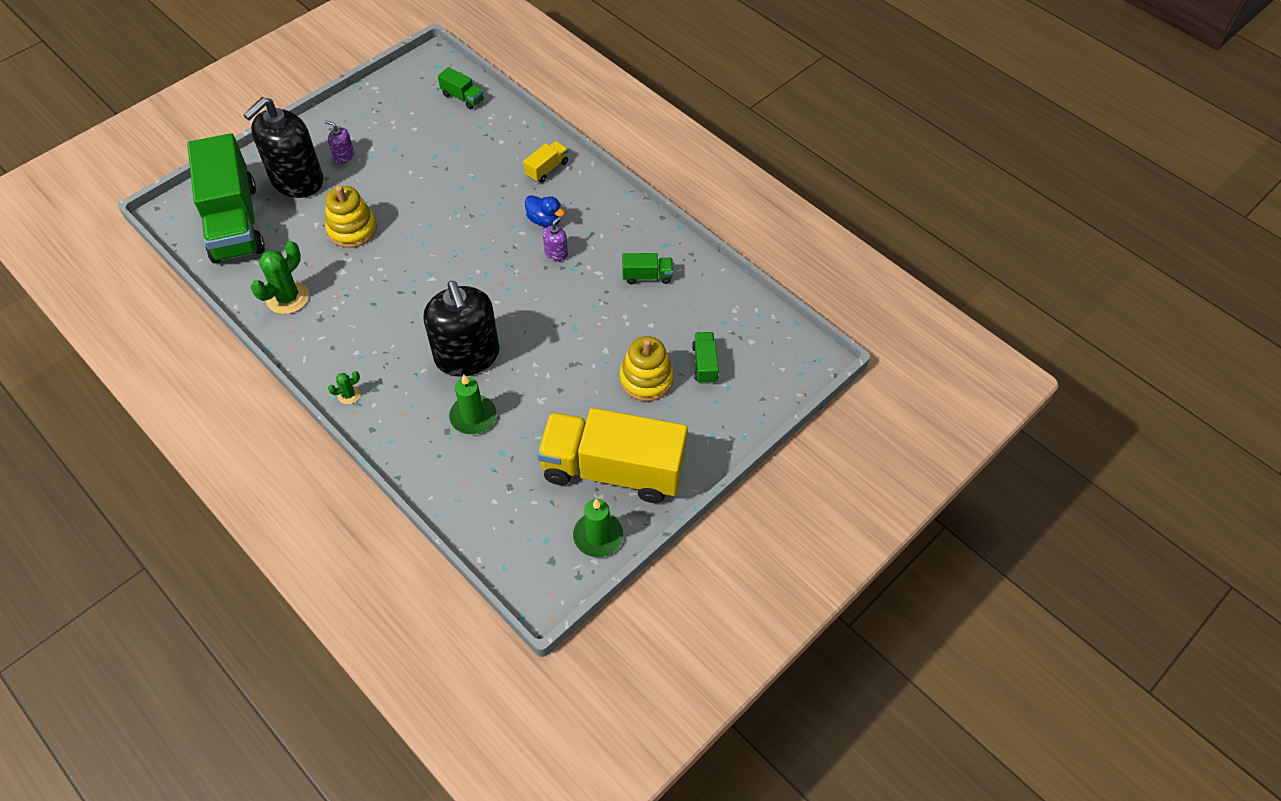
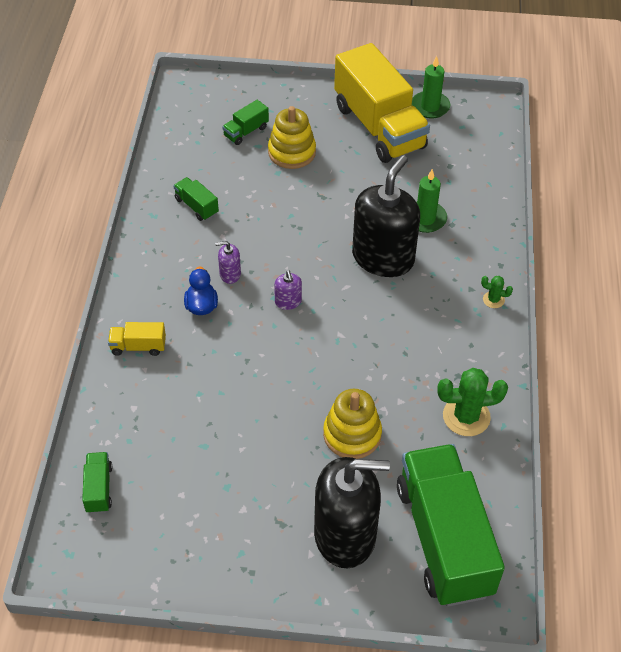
camera: 130 degrees left, 5 degrees down
green truck [187,133,265,263] -> green truck turned 45 degrees counterclockwise [397,444,505,607]
purple soap dispenser [325,121,354,164] -> purple soap dispenser moved to [274,270,302,310]

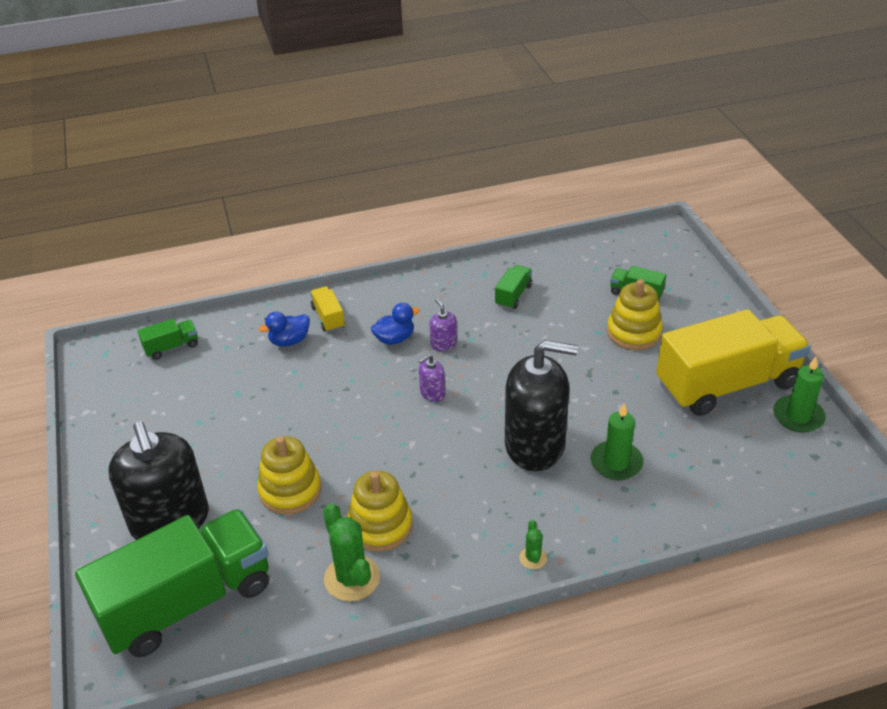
camera: 70 degrees right, 10 degrees down
yellow truck [334,43,430,163] -> yellow truck turned 150 degrees counterclockwise [656,309,811,416]
none -> blue duck [259,312,310,347]
none -> yellow stacking toy [347,471,413,552]

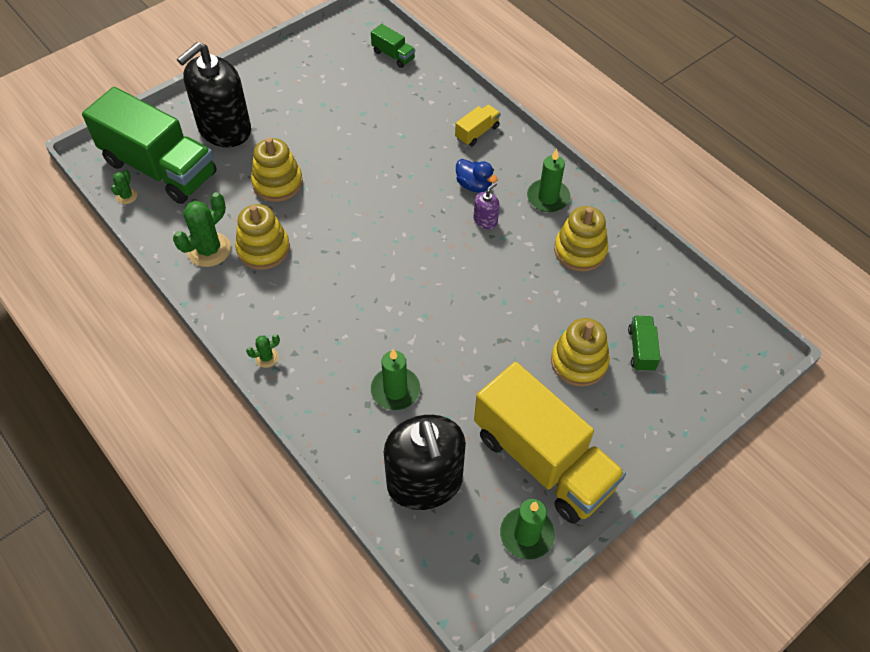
camera: 65 degrees right, 15 degrees up
blue duck [259,312,310,347] -> none
purple soap dispenser [419,354,445,402] -> none
green truck [495,265,532,309] -> yellow stacking toy [554,206,608,272]
black soap dispenser [505,340,578,471] -> black soap dispenser moved to [384,415,466,510]
none -> green cactus [111,170,137,204]
none -> green candle [527,149,570,212]

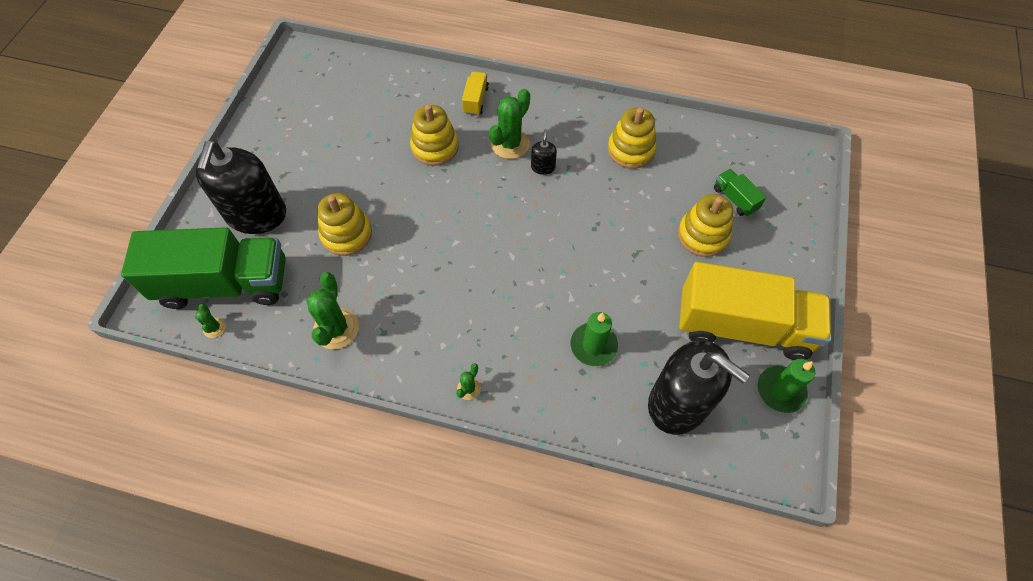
camera: 35 degrees left, 5 degrees up
yellow stacking toy [235,204,290,270] -> yellow stacking toy moved to [410,104,459,166]
green truck [371,24,415,68] -> none
blue duck [456,159,498,193] -> green cactus [489,89,530,159]
purple soap dispenser [474,182,500,229] -> black soap dispenser [531,129,557,175]
green candle [527,149,570,212] -> none

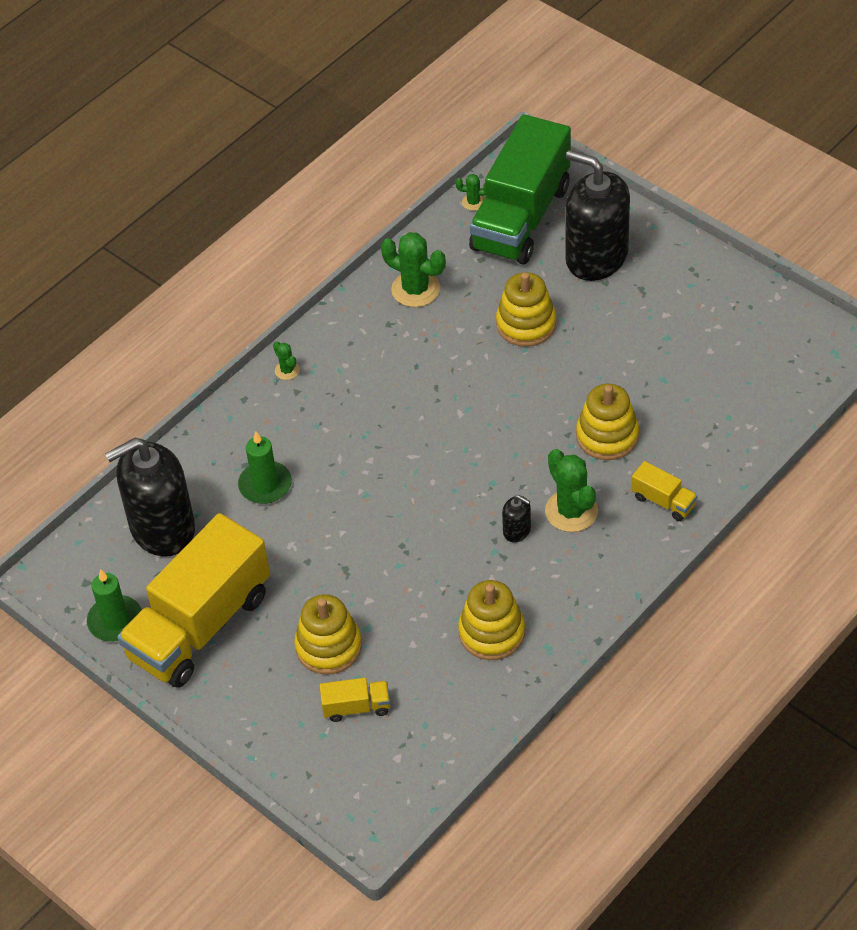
camera: 120 degrees right, 10 degrees down
green truck [714,169,766,217] -> yellow truck [320,678,390,722]

